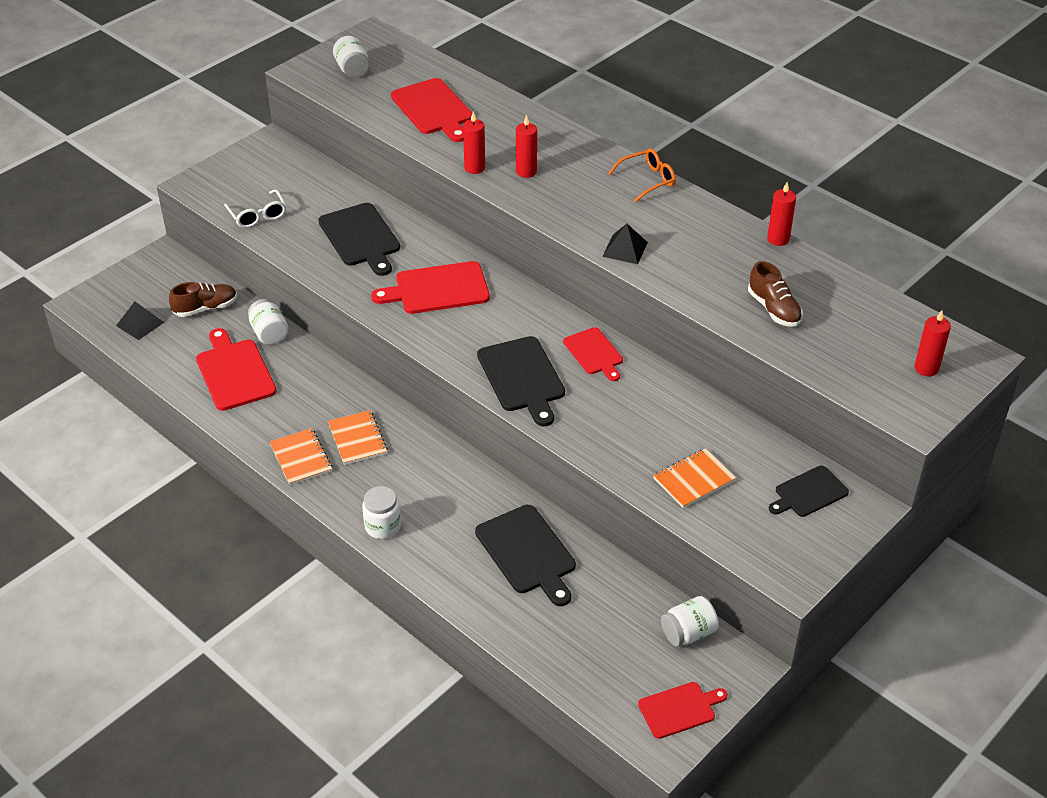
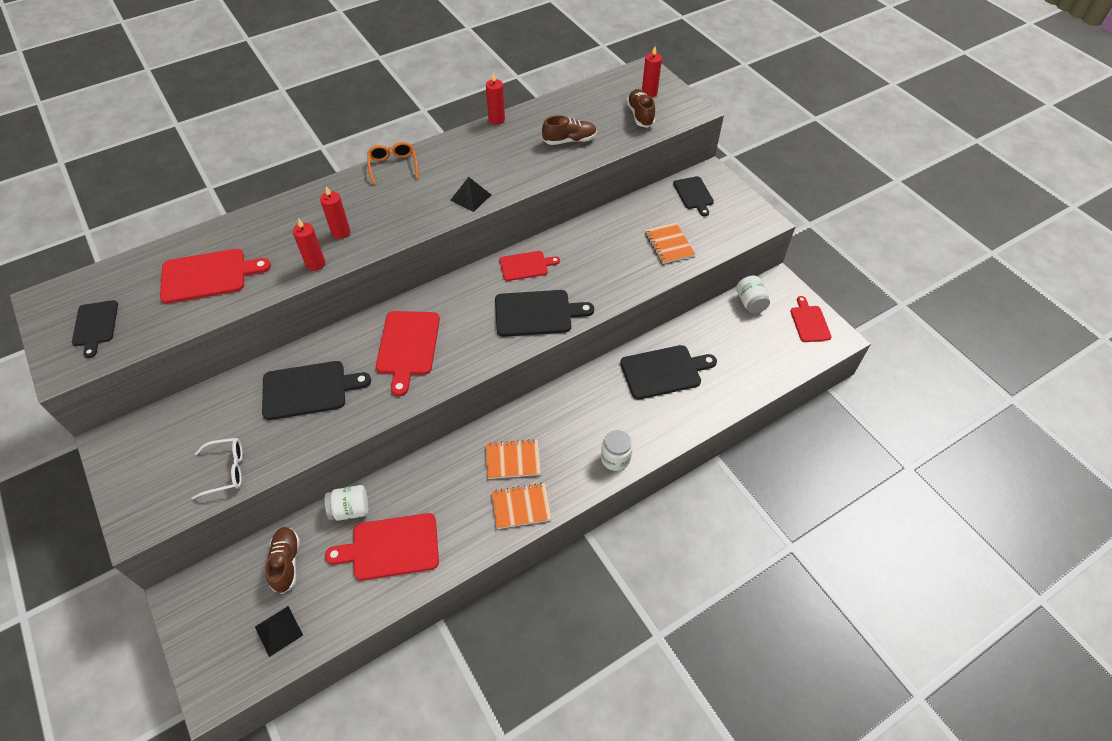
camera: 75 degrees left, 10 degrees up
white jar [333,36,369,78] -> black cutting board [72,300,118,358]
none -> brown shoe [627,89,655,128]

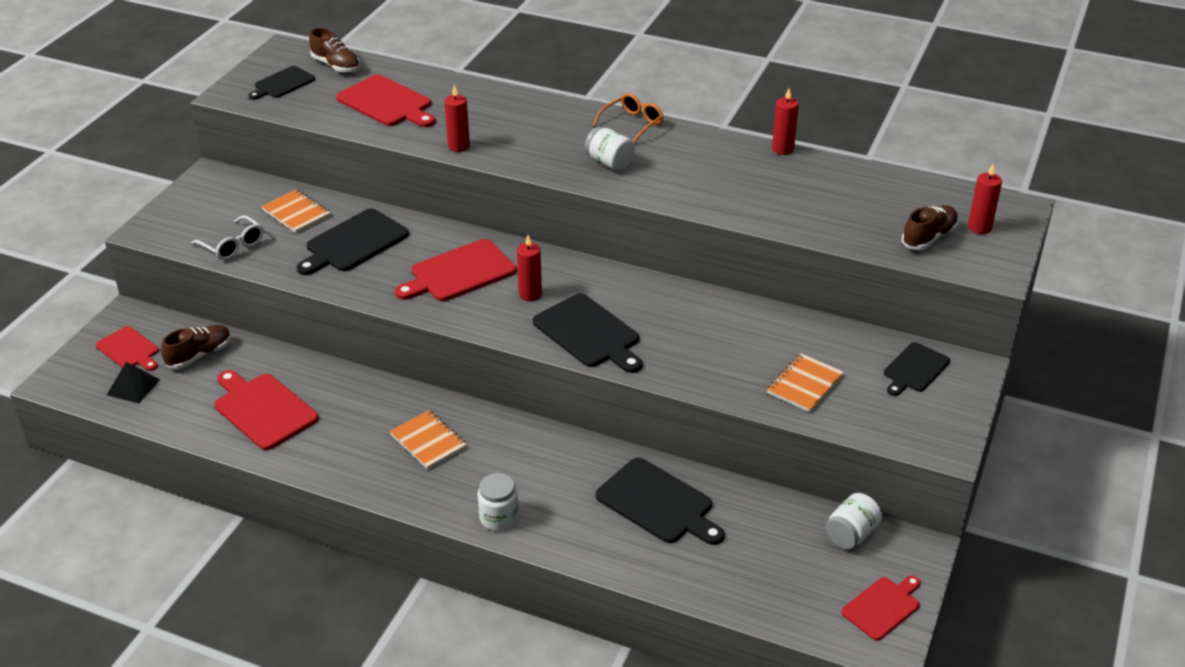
camera: 55 degrees right, 15 degrees down
black cutting board [262,361,371,420] -> black cutting board turned 90 degrees clockwise [296,208,409,275]
red candle [320,186,350,239] -> red candle moved to [517,235,542,301]
white jar [324,485,368,521] -> white jar moved to [585,127,635,171]
black pyramid [450,177,491,212] -> none
orange notebook [492,483,552,529] -> orange notebook moved to [261,190,331,233]
red cutting board [500,251,560,281] -> red cutting board moved to [96,326,159,371]
brown shoe [542,115,597,145] -> brown shoe moved to [309,28,360,73]

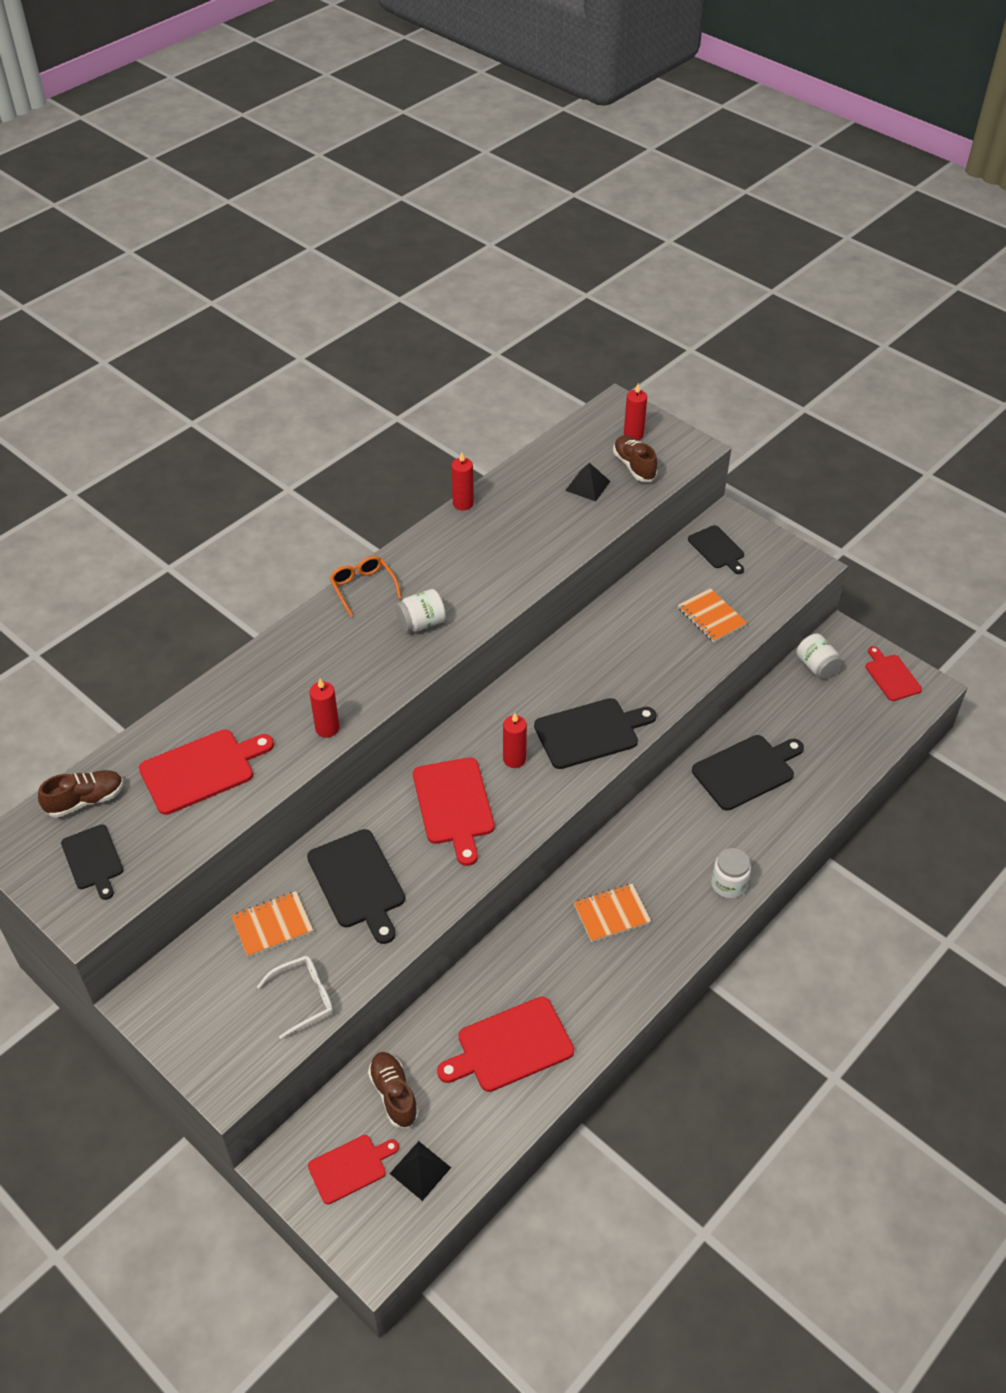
camera: 70 degrees left, 10 degrees up
none -> black pyramid [565,463,611,501]

